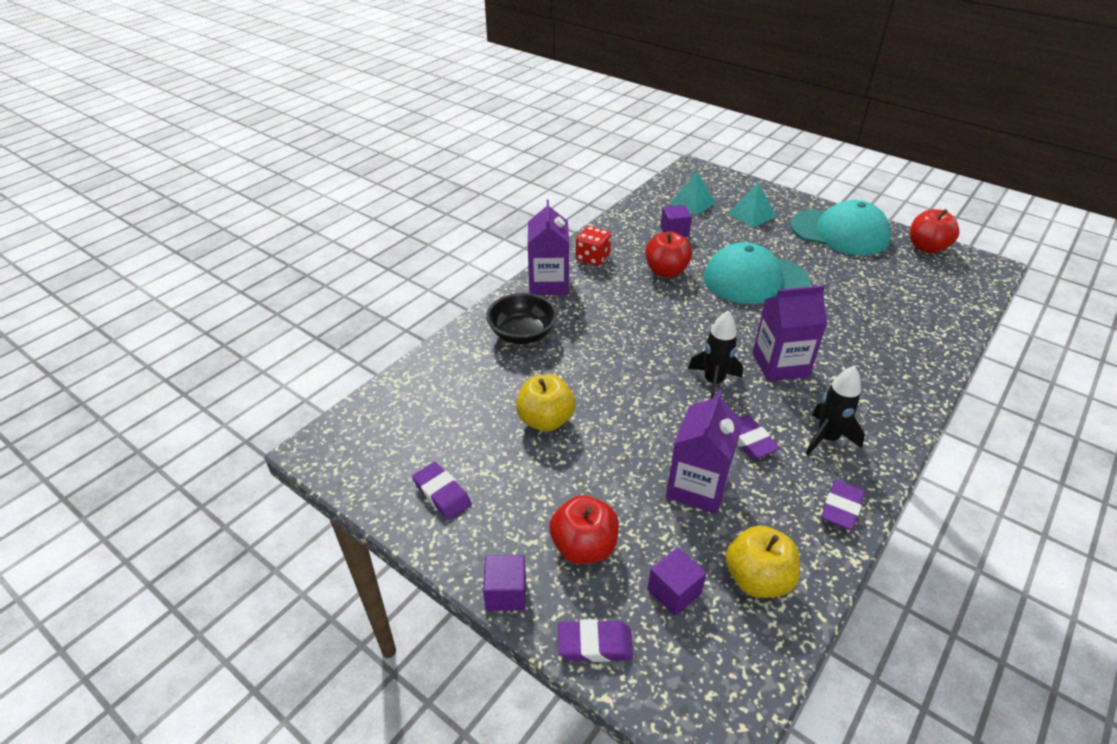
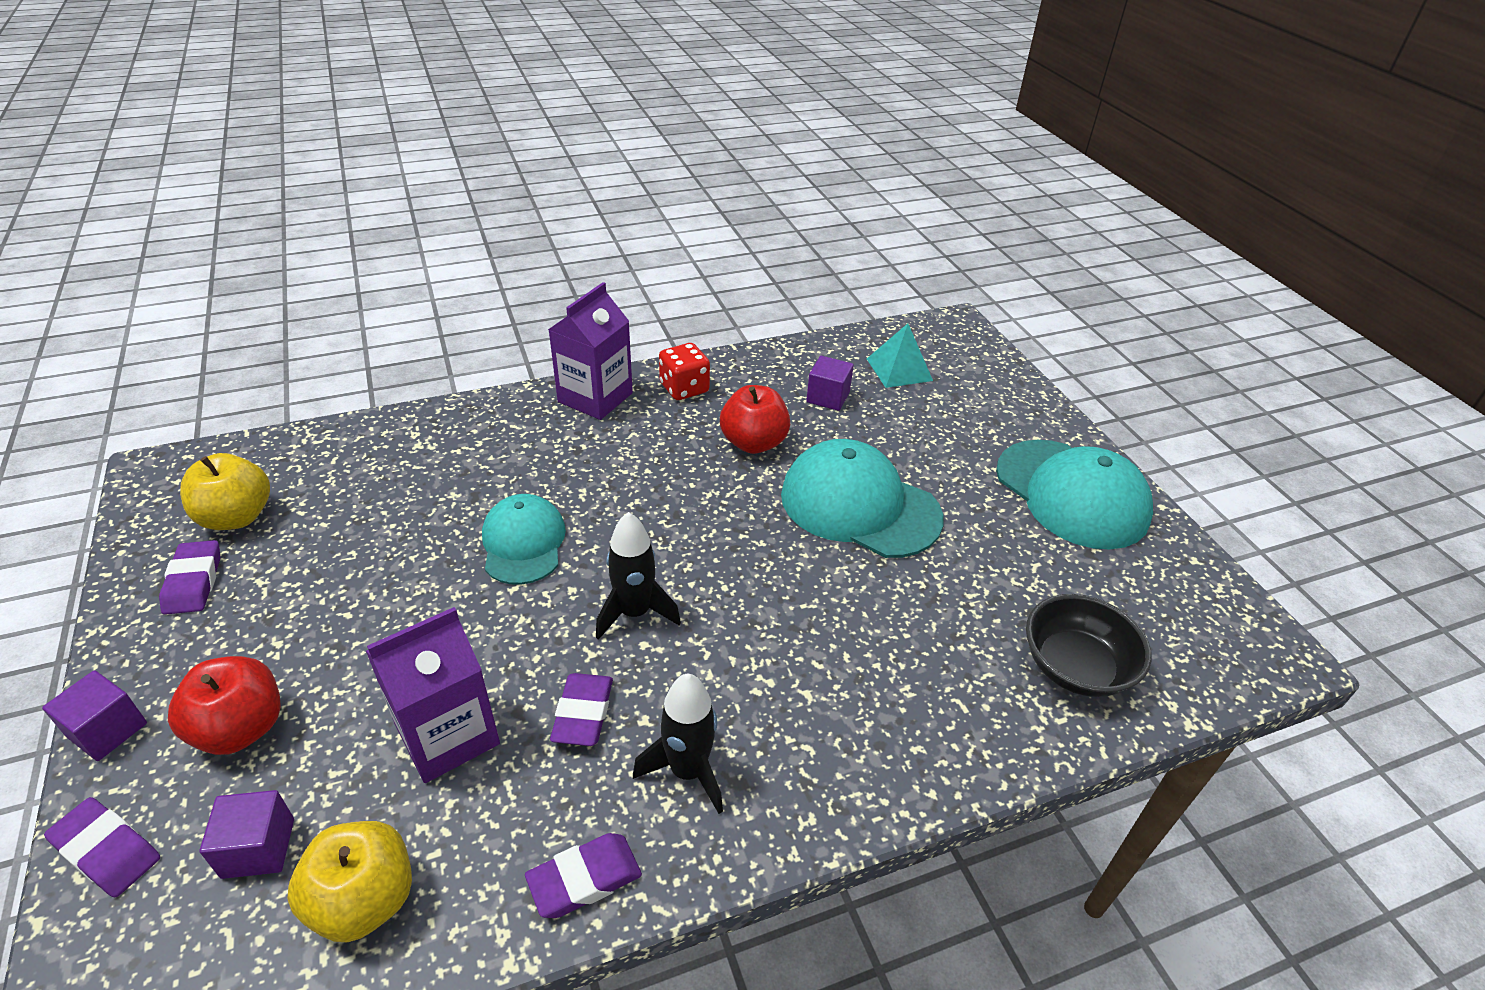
camera: 30 degrees right, 0 degrees up
black bowl [486,293,557,344] -> black bowl moved to [1026,594,1152,697]
yellow apple [516,374,576,432] -> yellow apple moved to [180,453,270,530]
turquoise pyramid [728,182,776,228] -> none
purple carton [753,285,827,382] -> none
red apple [910,209,959,254] -> none
none -> turquoise cap [482,494,566,585]

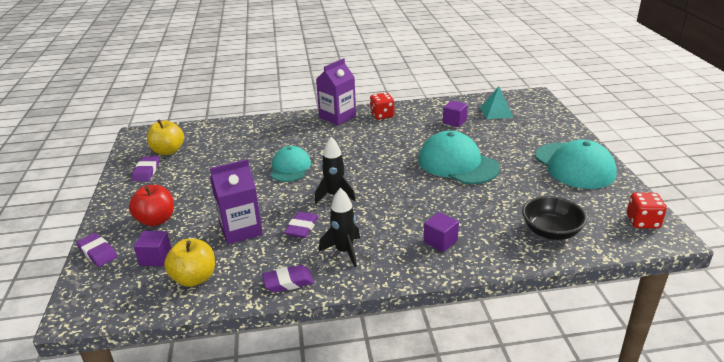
camera: 15 degrees right, 10 degrees down
purple cube [42,670,147,761] -> purple cube moved to [424,212,459,252]
red apple [720,385,790,454] -> none
none -> red dice [627,193,667,229]

